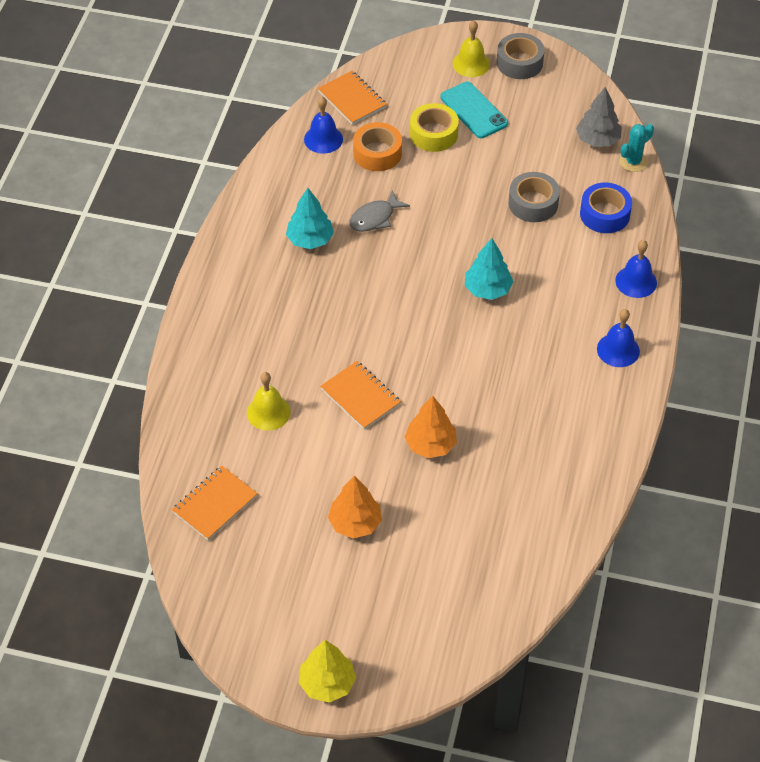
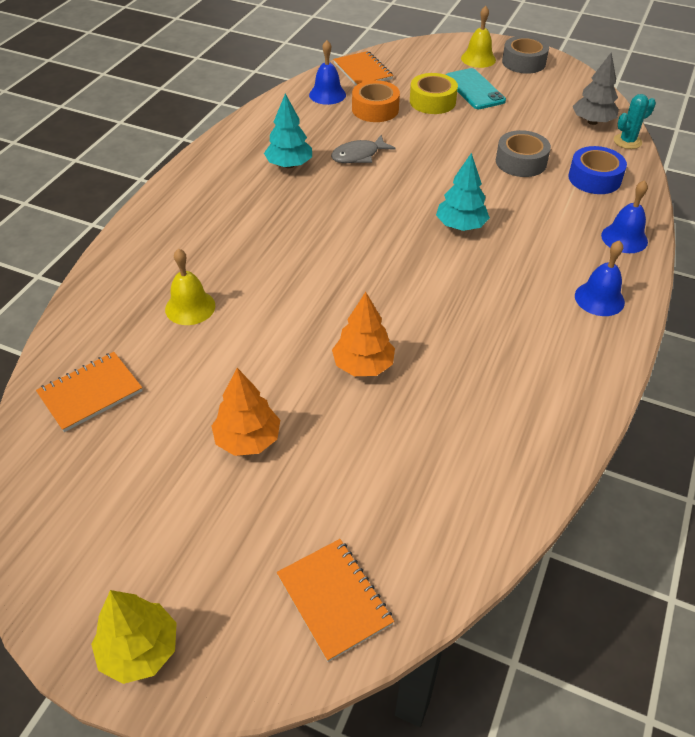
camera: 10 degrees right, 5 degrees down
orange notebook [320,361,401,430] -> orange notebook moved to [277,539,394,662]

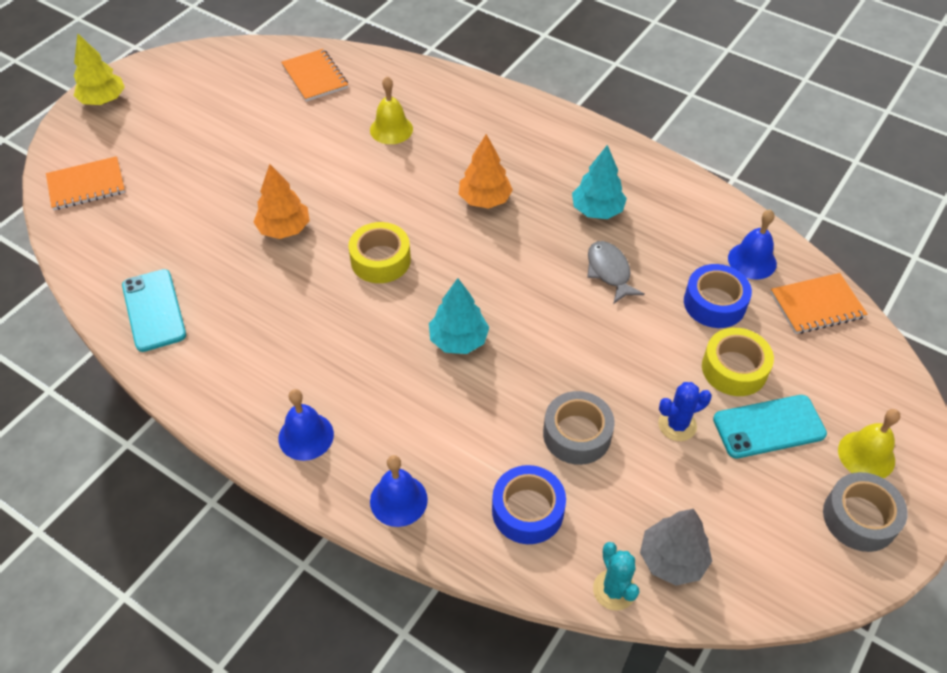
camera: 100 degrees right, 5 degrees up
orange tree [212,368,280,456] -> orange tree moved to [459,134,513,209]
orange tape [352,80,400,122] -> blue tape [684,264,752,328]
none -> turquoise phone [122,269,186,352]
none -> yellow tape [348,222,411,283]
none -> blue cactus [658,382,712,441]

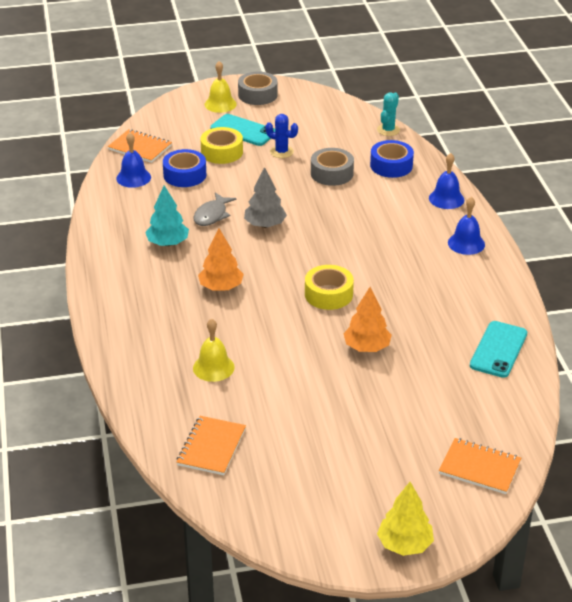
camera: 135 degrees left, 15 degrees down
turquoise tree [429,278,489,354] -> none
grey tree [640,509,712,586] -> grey tree moved to [244,167,287,228]

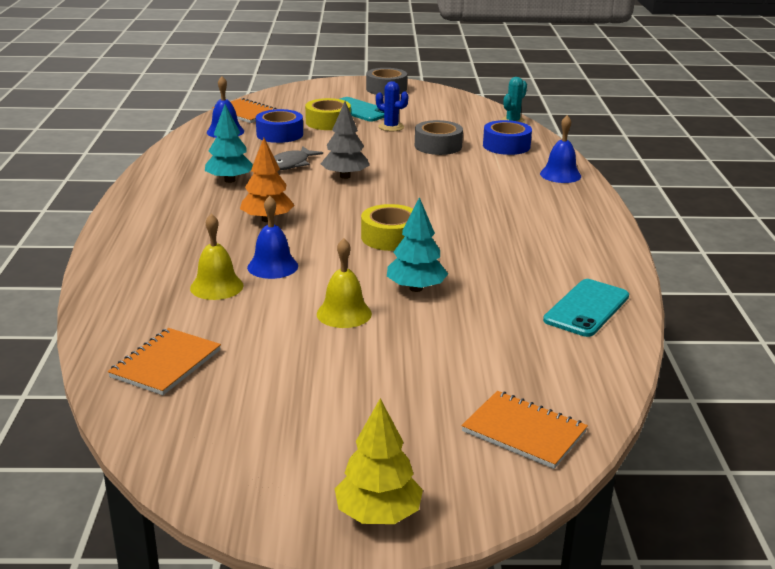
camera: 10 degrees right, 10 degrees down
yellow bell [205,61,237,113] -> yellow bell moved to [317,238,372,328]
orange tree [343,287,392,352] -> turquoise tree [387,197,448,292]
blue bell [448,197,485,255] -> blue bell moved to [247,196,298,279]

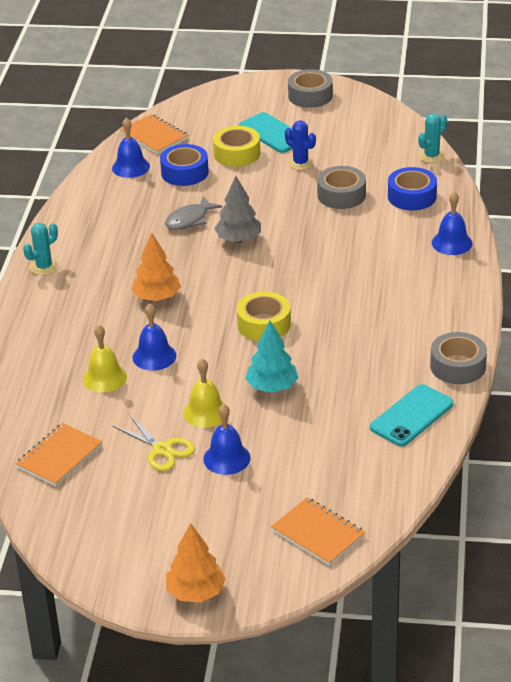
camera: 10 degrees right, 10 degrees up
turquoise tree [205,104,253,183] -> none
yellow tree [335,398,423,524] -> orange tree [166,523,226,603]
none -> turquoise cactus [23,223,59,276]
none -> yellow scissors [113,415,195,471]
none -> blue bell [203,404,251,475]
none -> grey tape [430,332,487,384]

